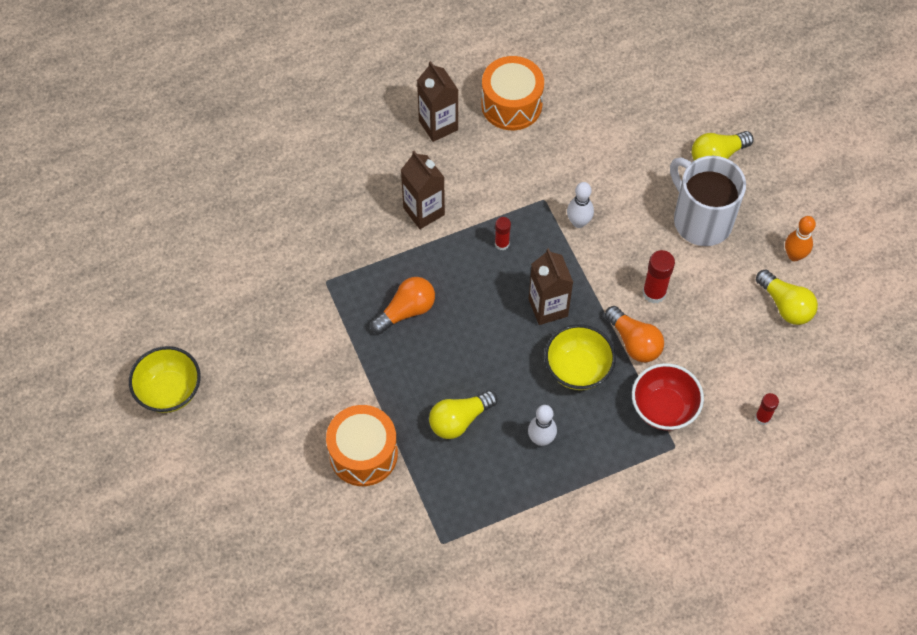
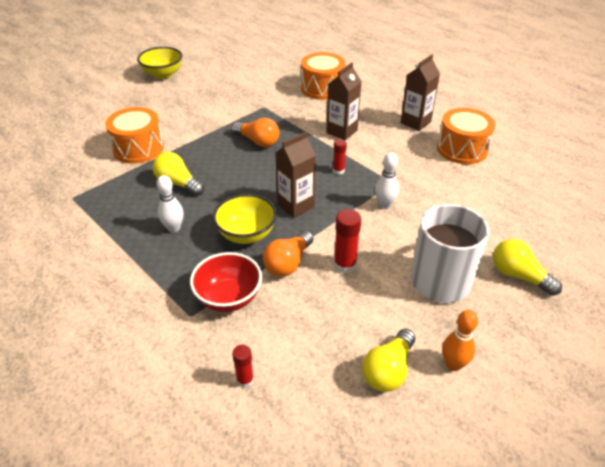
camera: 70 degrees right, 20 degrees down
none -> orange drum [301,52,345,100]

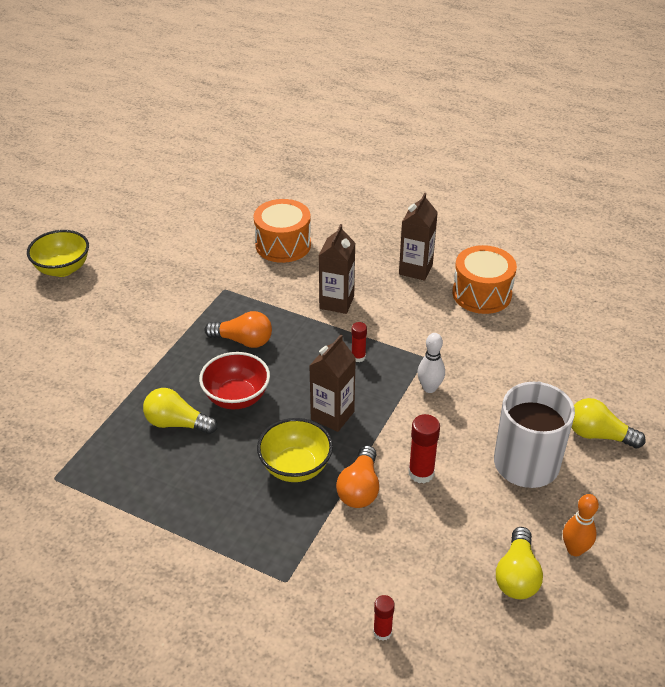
camera: 20 degrees left, 0 degrees up
orange drum [105,107,164,163] -> none
white bowling pin [157,175,184,233] -> none
red bowl [190,252,262,312] -> red bowl moved to [199,352,270,409]

